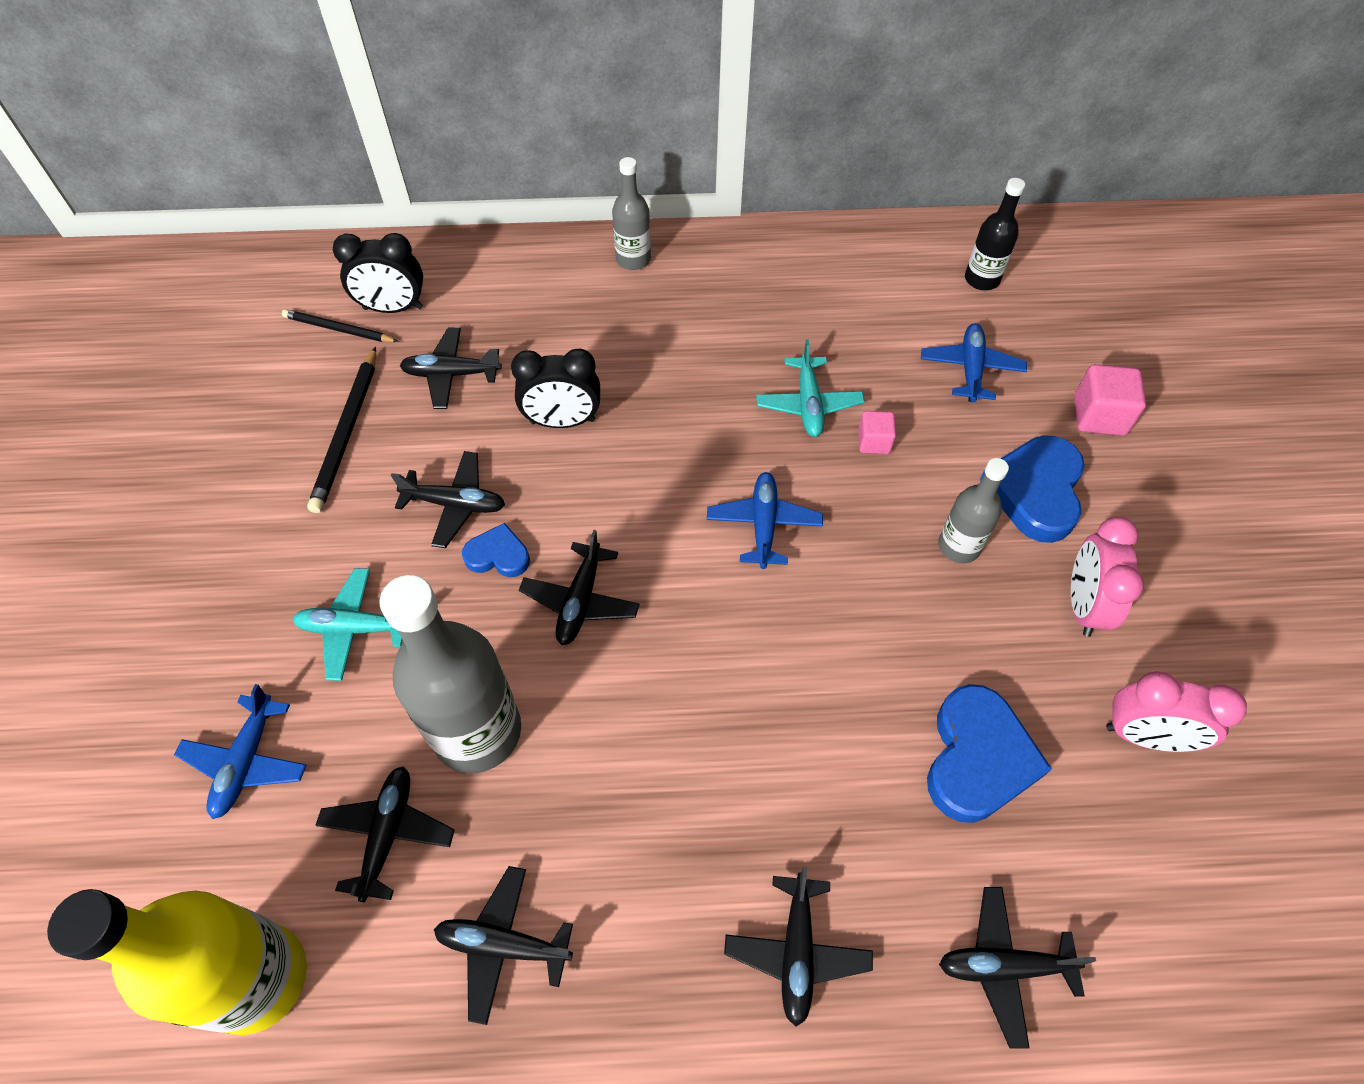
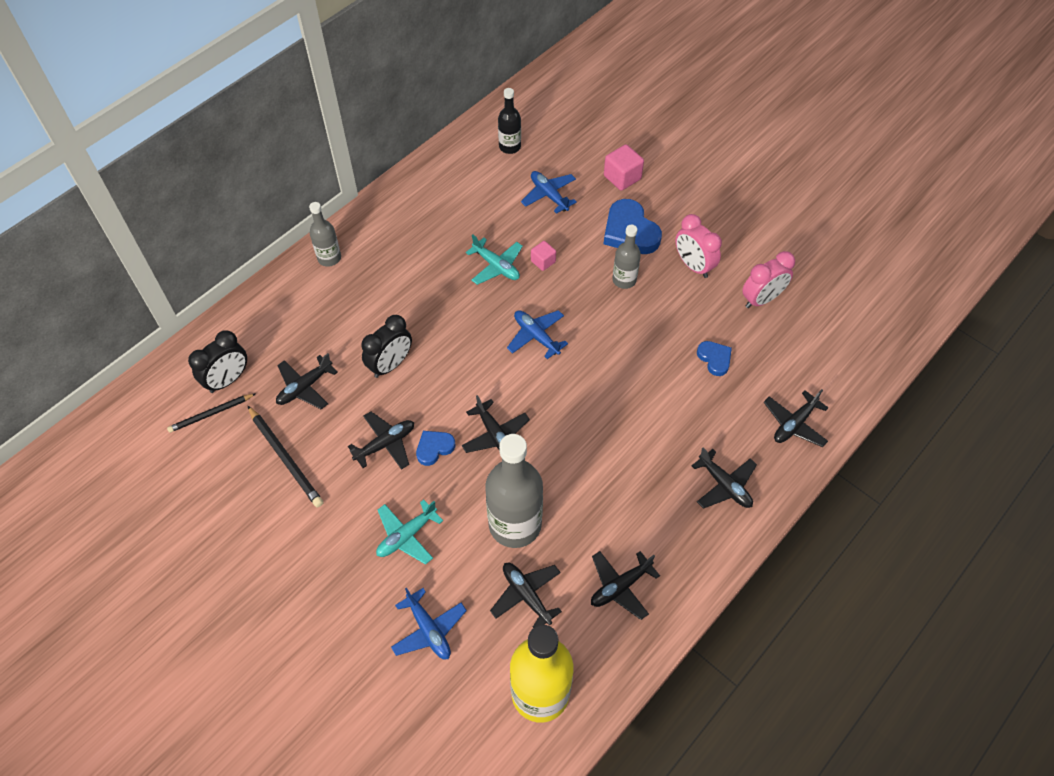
camera: 45 degrees left, 0 degrees up
blue heart [927,684,1052,823] -> blue heart [697,341,732,376], size x0.55

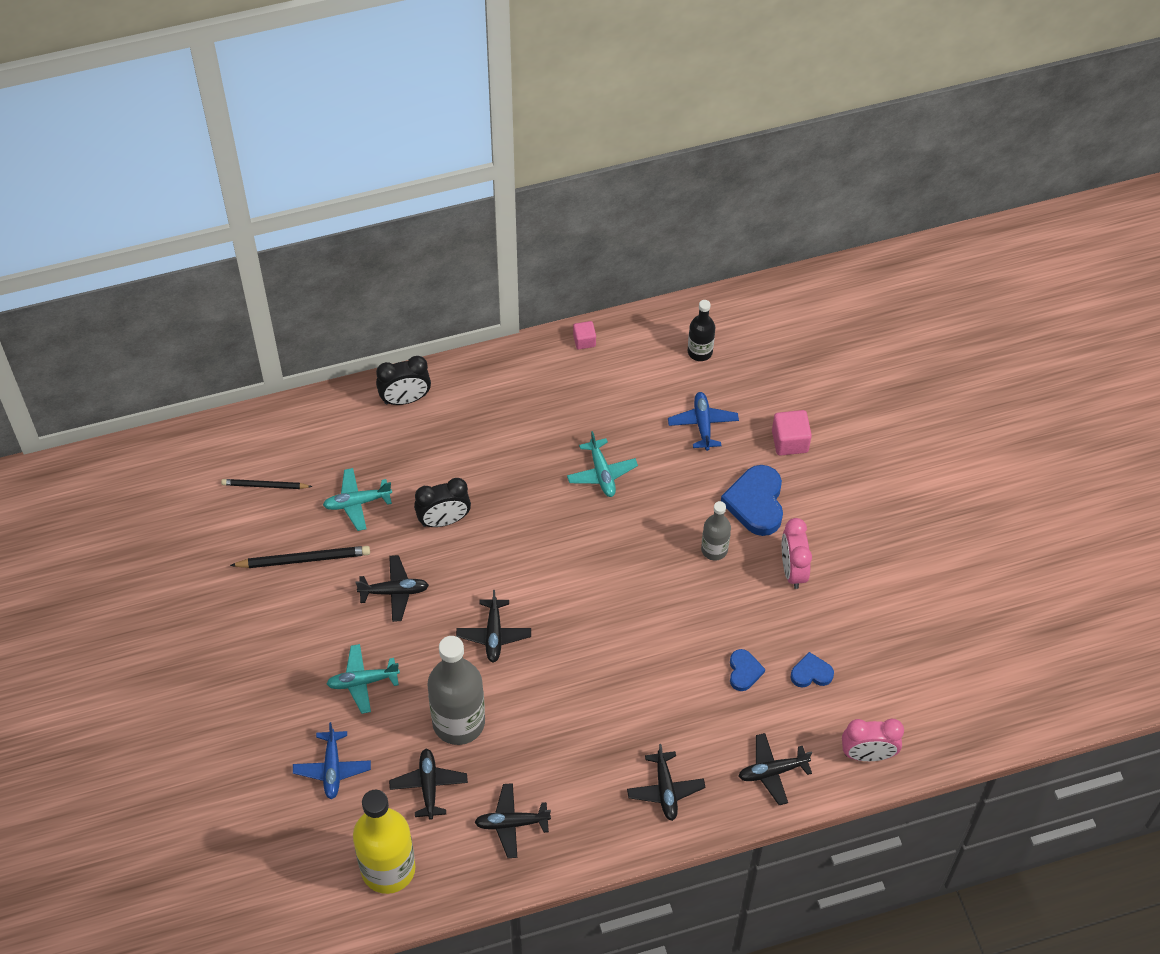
camera: 30 degrees right, 0 degrees up
black clock [188,330,247,393] -> black clock moved to [376,356,431,405]
black pencil [248,406,323,508] -> black pencil turned 90 degrees counterclockwise [230,546,370,568]
black plane [276,353,338,409] -> turquoise plane [323,468,392,531]
grey bottle [309,202,341,267] -> none
blue heart [416,431,455,466] -> blue heart moved to [791,652,834,688]
blue plane [507,310,568,359] -> none
pink cube [531,241,556,271] -> pink cube moved to [573,321,596,349]
pink clock [742,251,795,308] -> pink clock moved to [842,719,904,761]

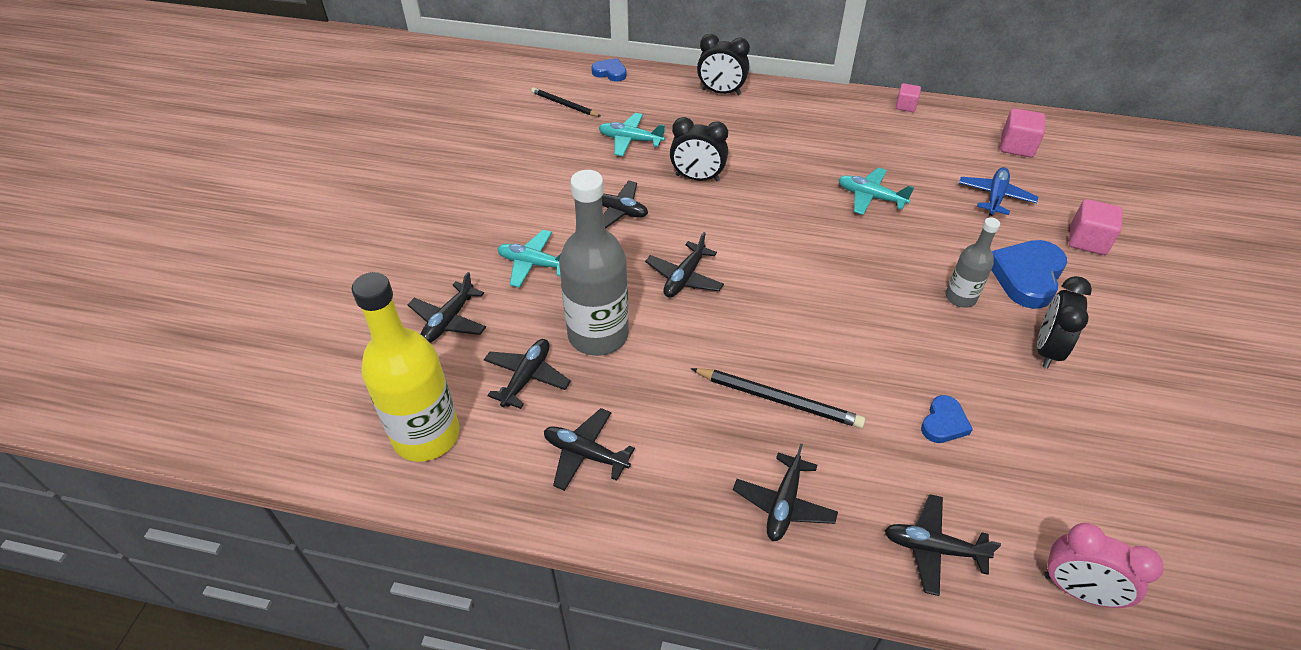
camera: 30 degrees right, 10 degrees down
black pencil [230,546,370,568] -> black pencil moved to [691,368,866,428]
blue plane [293,722,371,799] -> black plane [408,272,486,343]
turquoise plane [567,431,638,497] -> turquoise plane turned 105 degrees clockwise [838,168,914,215]
black bottle [688,300,715,361] -> pink cube [1000,108,1045,157]
pink clock [782,518,812,589] -> black clock [1037,276,1092,368]
blue heart [791,652,834,688] -> blue heart moved to [591,58,627,82]

